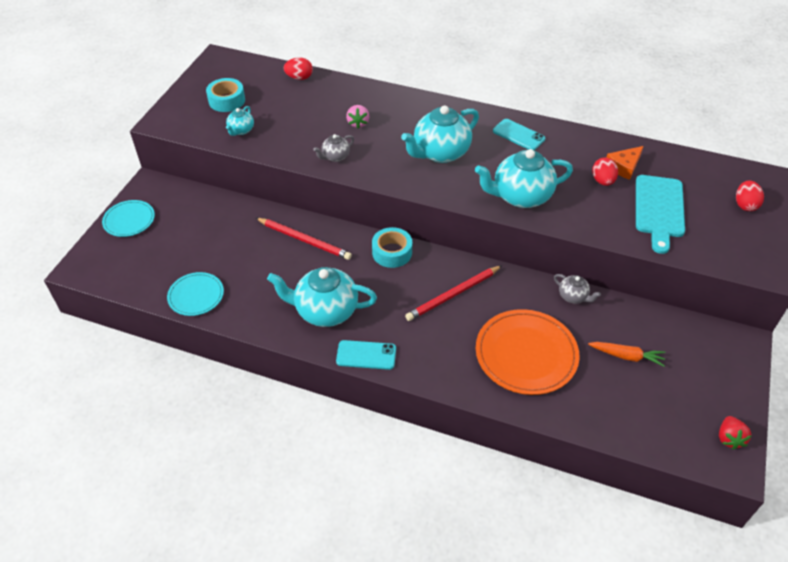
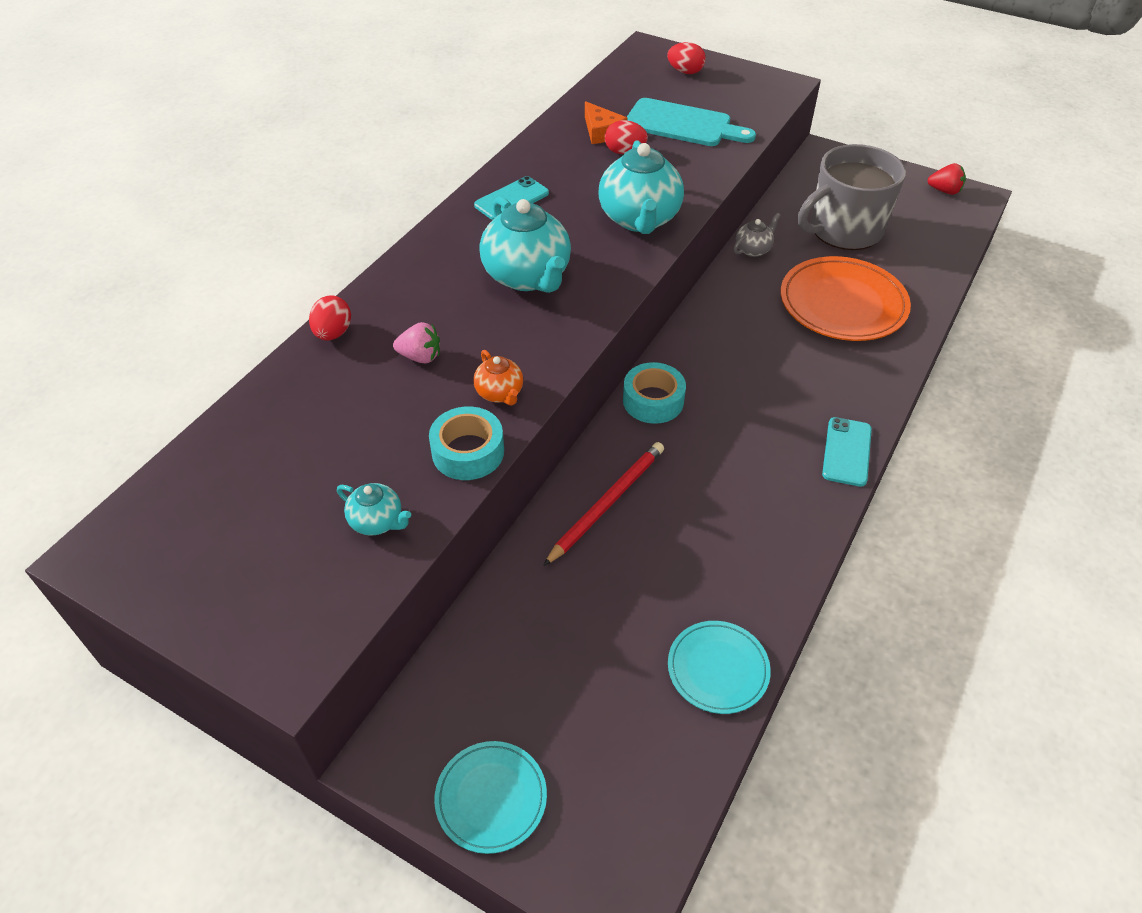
camera: 80 degrees left, 0 degrees up
turquoise tape [206,78,245,112] -> turquoise tape moved to [429,406,504,480]
turquoise teapot [267,267,377,327] -> none
red egg [284,57,313,80] -> red egg moved to [309,295,351,341]
grey teapot [313,134,354,162] -> orange teapot [473,350,523,406]
red pencil [405,265,502,321] -> none
orange carrot [588,342,665,367] -> grey mug [798,144,906,250]

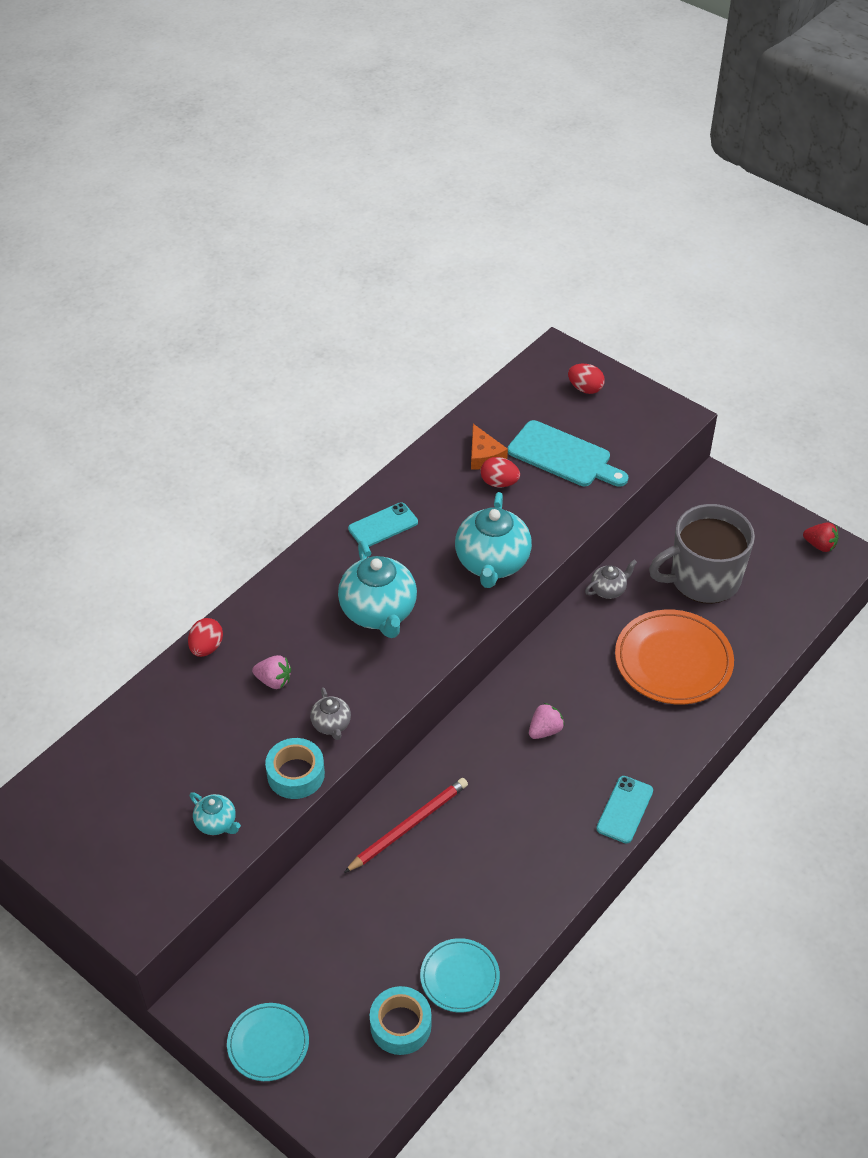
camera: 10 degrees right, 0 degrees up
orange teapot [473,350,523,406] -> grey teapot [310,687,351,740]
turquoise tape [623,362,686,424] -> turquoise tape moved to [370,986,432,1055]
none -> pink strawberry [529,703,565,739]

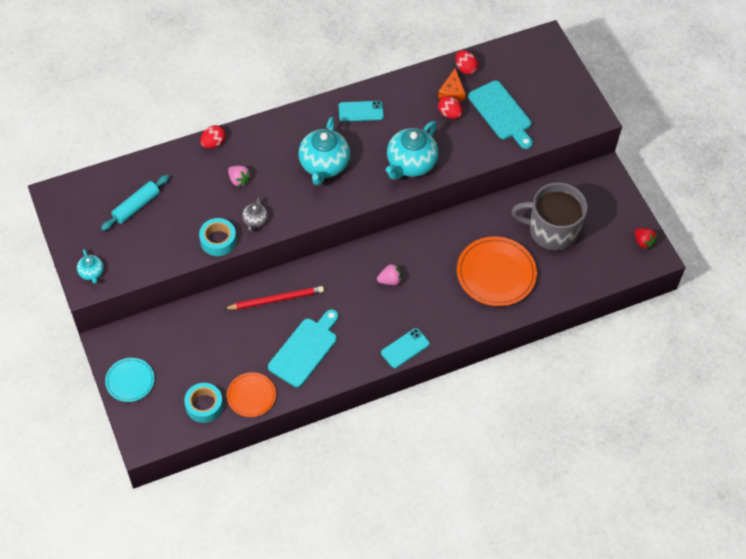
camera: 25 degrees right, 10 degrees up
turquoise teapot [190,792,241,835] -> turquoise teapot moved to [77,249,104,284]
turquoise plate [420,938,500,1012] -> orange plate [227,372,276,417]
red egg [568,364,605,394] -> red egg moved to [455,50,478,75]
grey teapot [585,560,637,599] -> none
none -> turquoise rolling pin [101,175,169,231]
none -> turquoise cutting board [268,309,338,387]

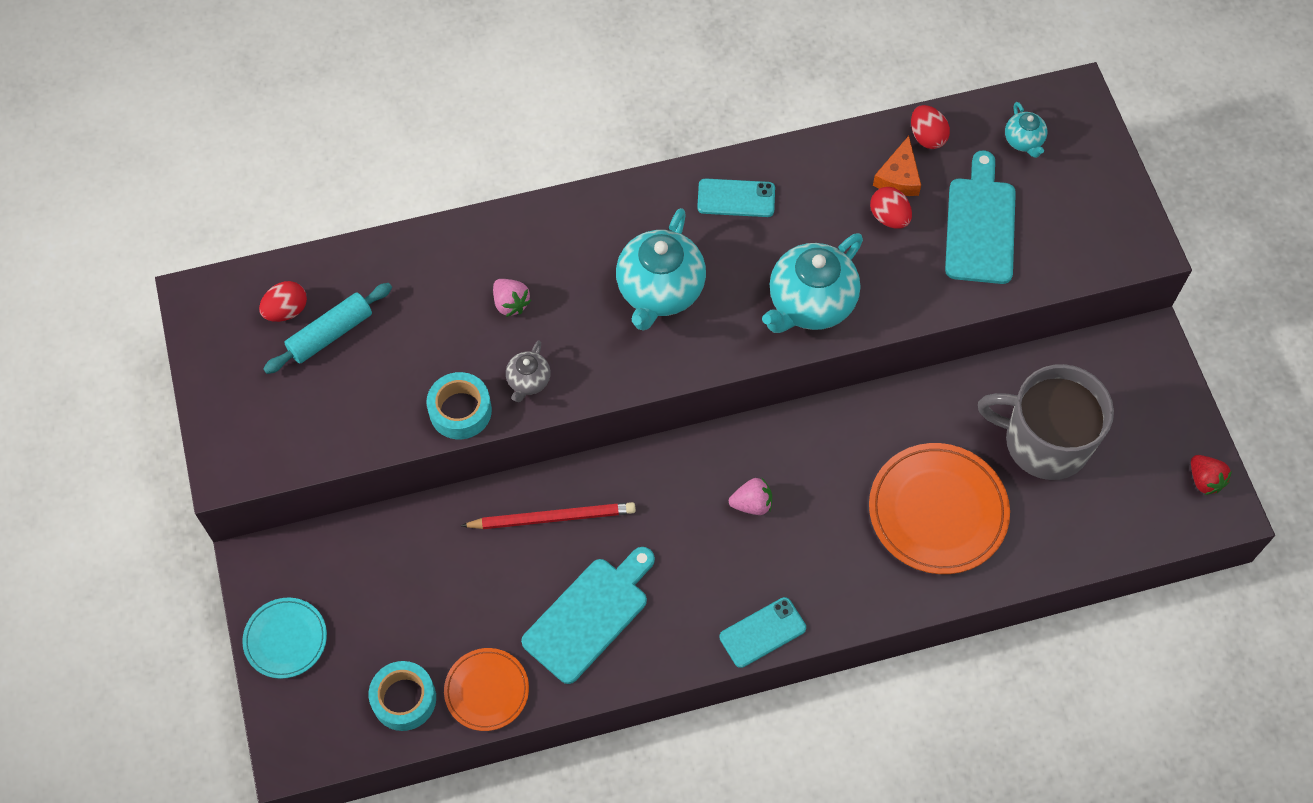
camera: 10 degrees right, 5 degrees up
turquoise teapot [77,249,104,284] -> turquoise teapot moved to [1005,102,1047,158]
red egg [200,125,226,148] -> red egg moved to [259,281,307,322]
turquoise cutting board [468,81,533,149] -> turquoise cutting board turned 150 degrees counterclockwise [945,150,1016,284]

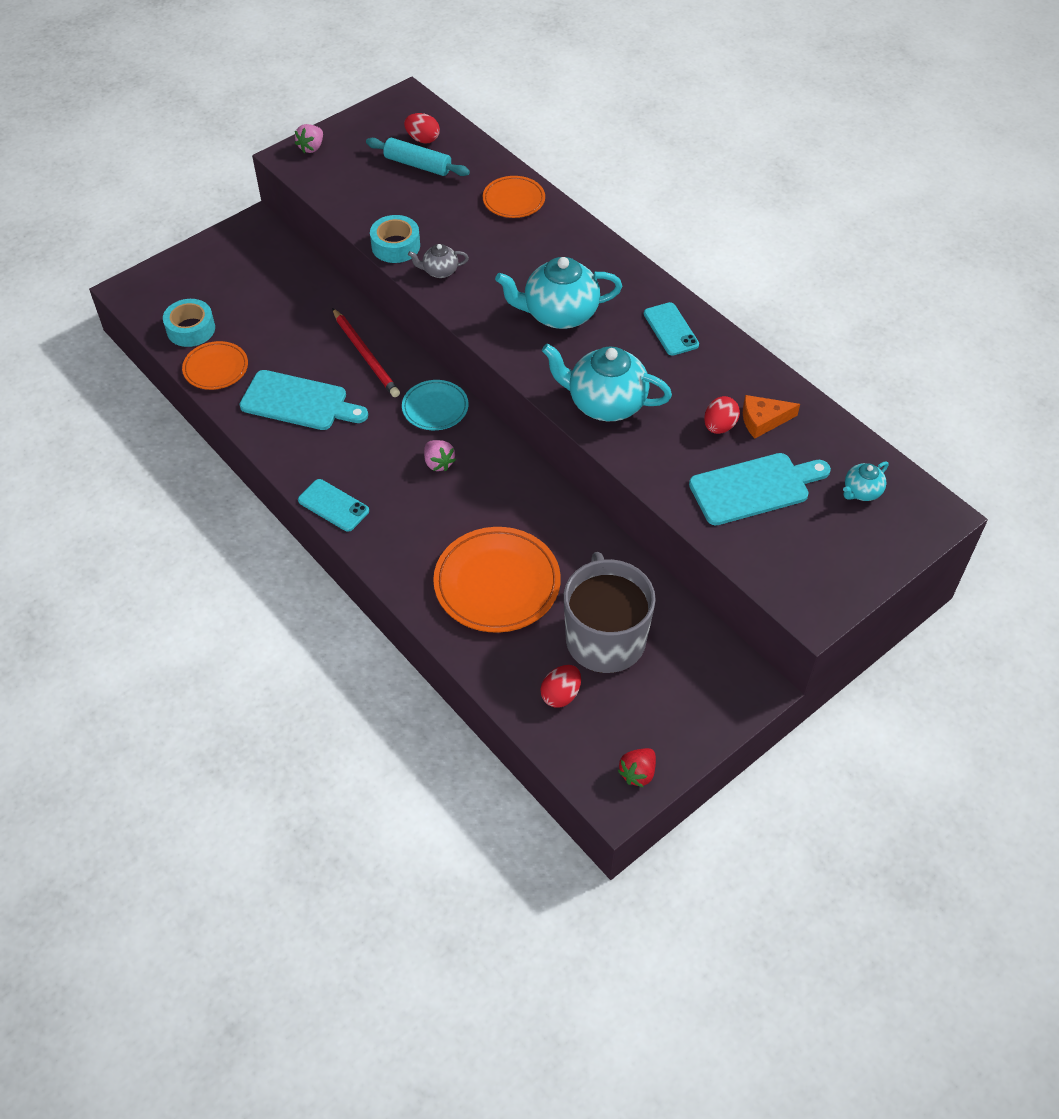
camera: 65 degrees right, 10 degrees down
turquoise plate [242,598,327,679] -> turquoise plate moved to [402,380,469,430]
pink strawberry [493,279,531,317] -> pink strawberry moved to [295,124,323,153]
red egg [911,105,950,149] -> red egg moved to [540,665,581,708]
none -> orange plate [483,176,545,218]

